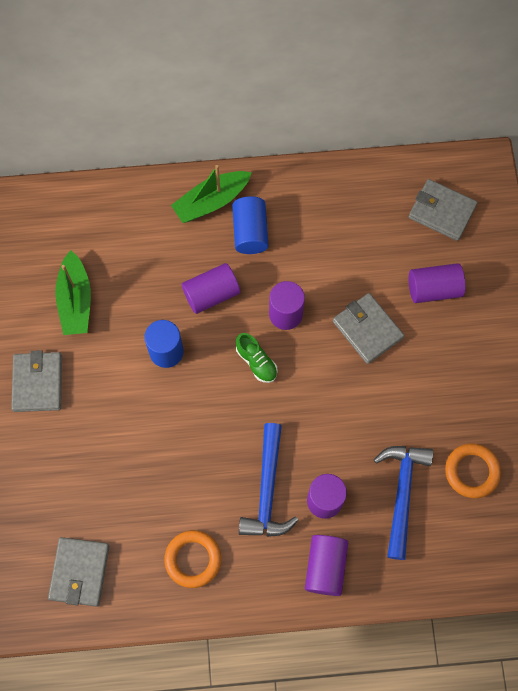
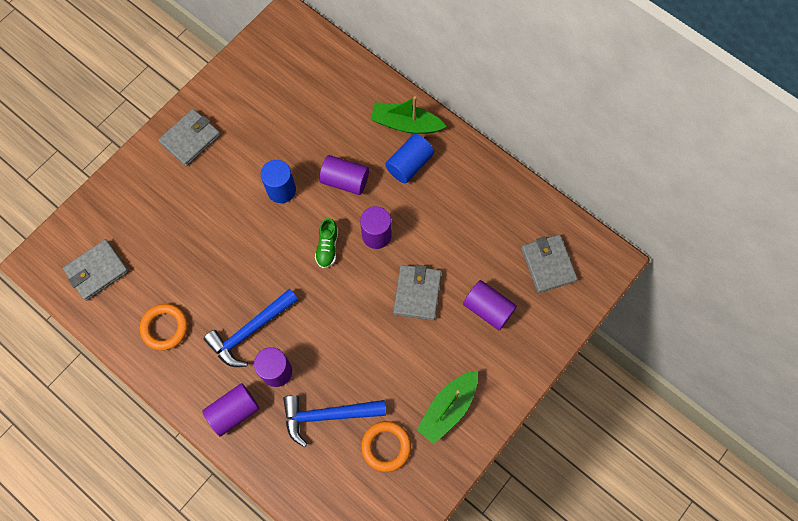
camera: 45 degrees right, 0 degrees up
green boat [55,250,91,335] -> green boat moved to [417,371,478,444]
blue hammer [374,446,433,560] -> blue hammer turned 150 degrees counterclockwise [283,395,386,447]

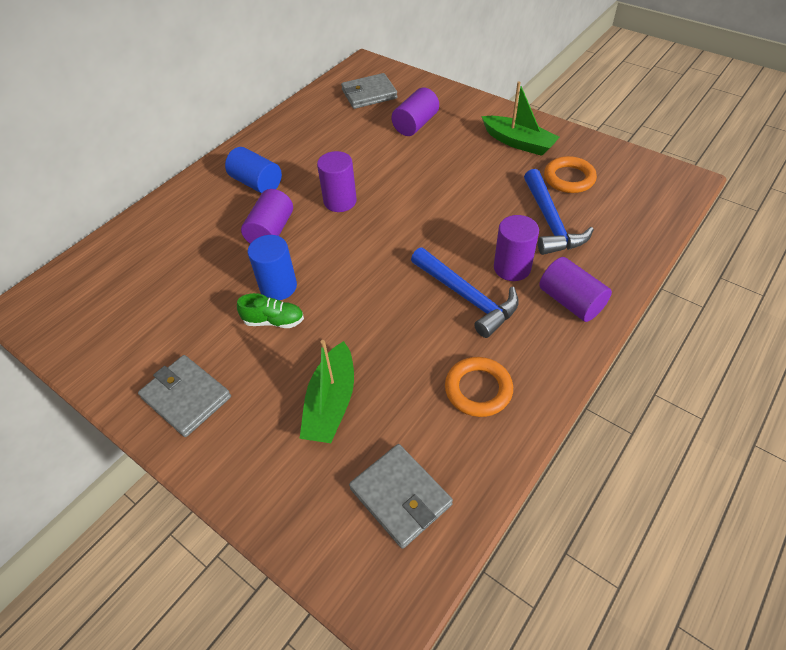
camera: 90 degrees left, 20 degrees down
green shoe [315,218,338,268] -> green shoe moved to [237,293,304,328]
green boat [370,96,447,134] -> green boat moved to [300,340,354,443]
grey wallet [393,265,442,320] -> none

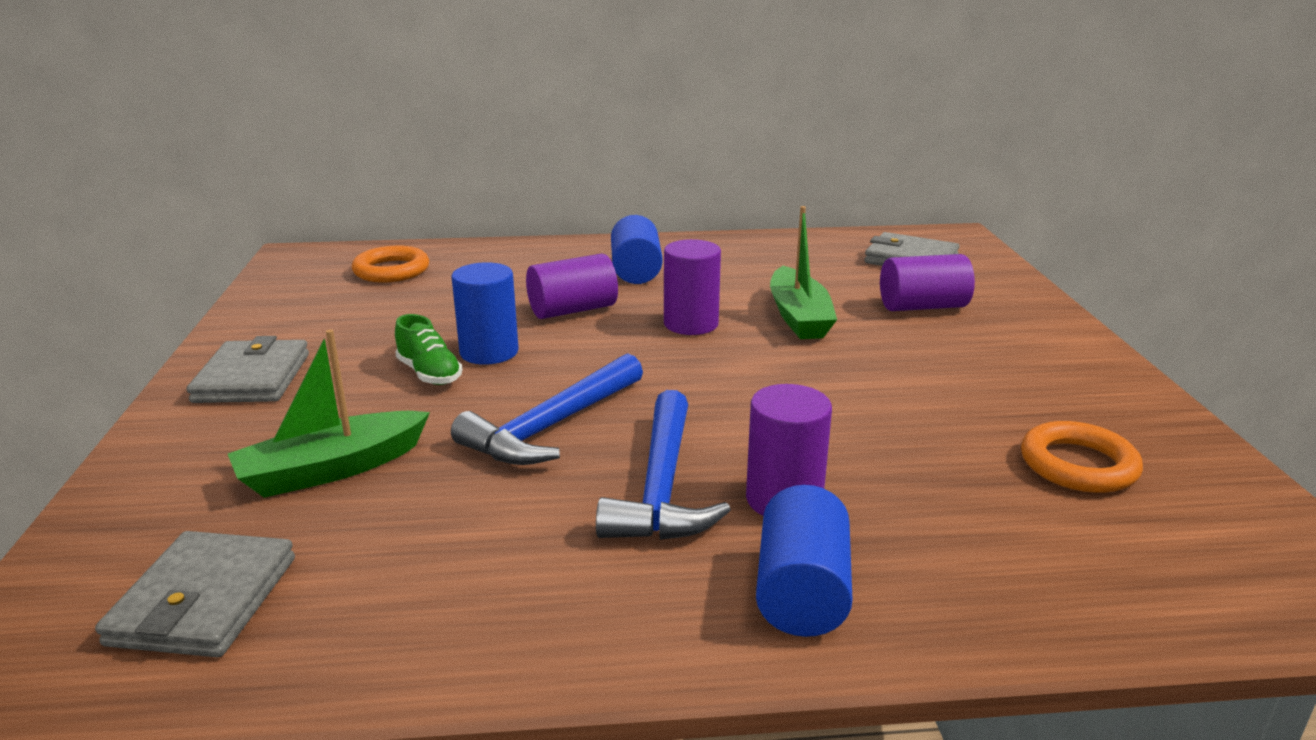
camera: 45 degrees right, 25 degrees down
orange ring [445,357,513,417] -> orange ring moved to [352,246,429,283]
green boat [481,82,560,156] -> green boat moved to [770,206,837,339]
blue hammer [524,169,594,255] -> blue hammer moved to [451,353,643,465]
purple cylinder [539,257,612,322] -> blue cylinder [756,485,853,637]

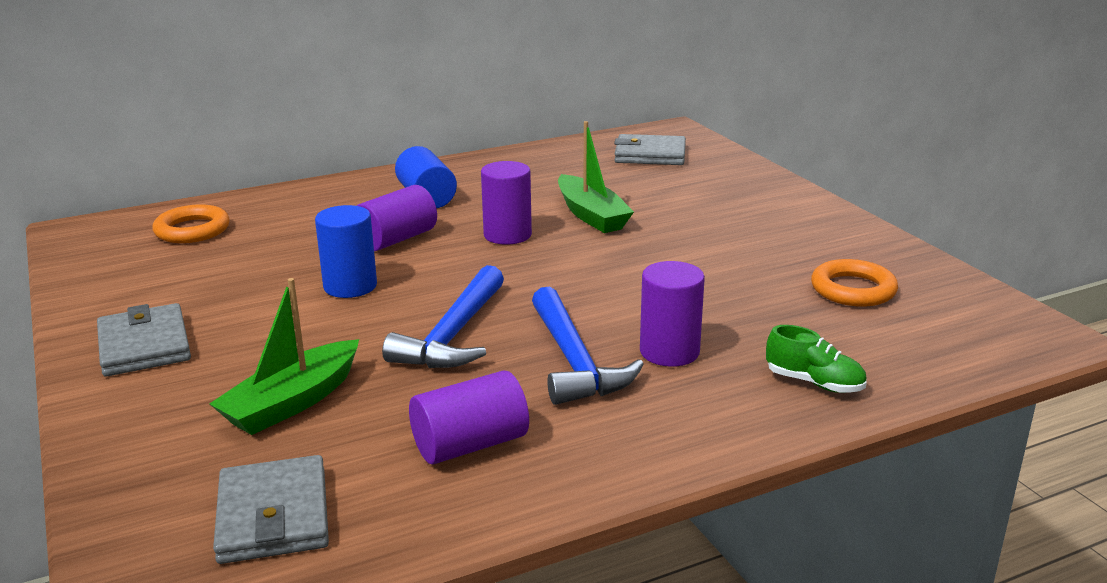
camera: 20 degrees left, 0 degrees up
green shoe [395,314,463,385] -> green shoe moved to [766,325,867,393]
blue cylinder [756,485,853,637] -> none
purple cylinder [880,254,975,311] -> purple cylinder moved to [409,370,529,465]

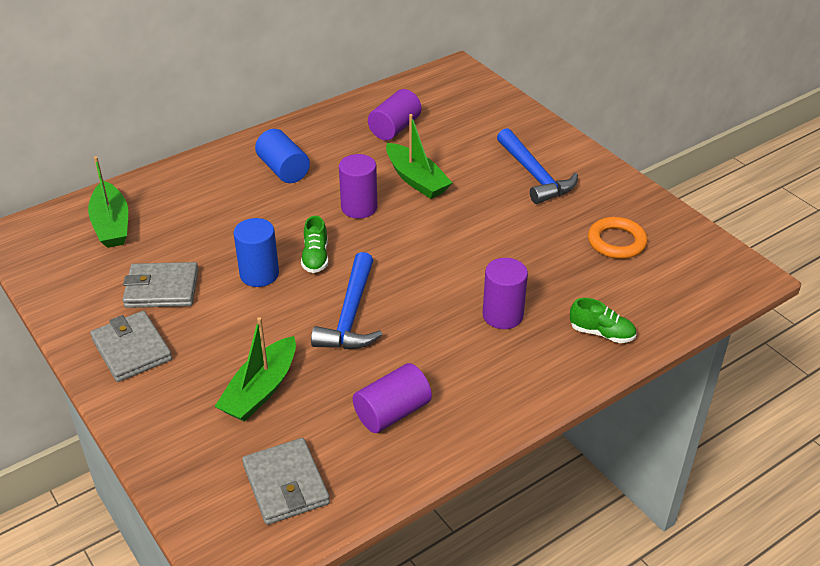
camera: 10 degrees left, 15 degrees up
orange ring [152,204,230,243] -> green boat [88,156,128,248]
purple cylinder [357,185,437,251] -> purple cylinder moved to [368,89,422,140]
blue hammer [532,287,644,405] -> blue hammer moved to [497,128,578,204]
grey wallet [614,134,686,165] -> grey wallet moved to [122,262,198,308]
none -> green shoe [301,216,328,273]

